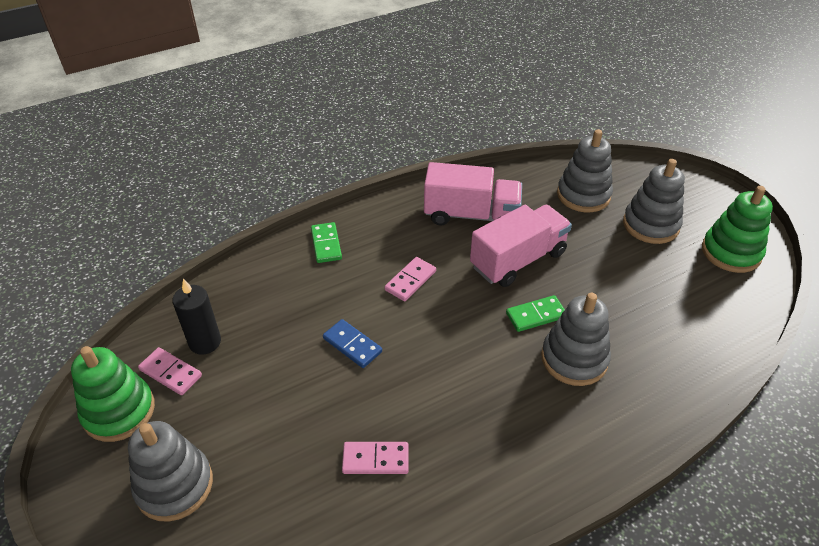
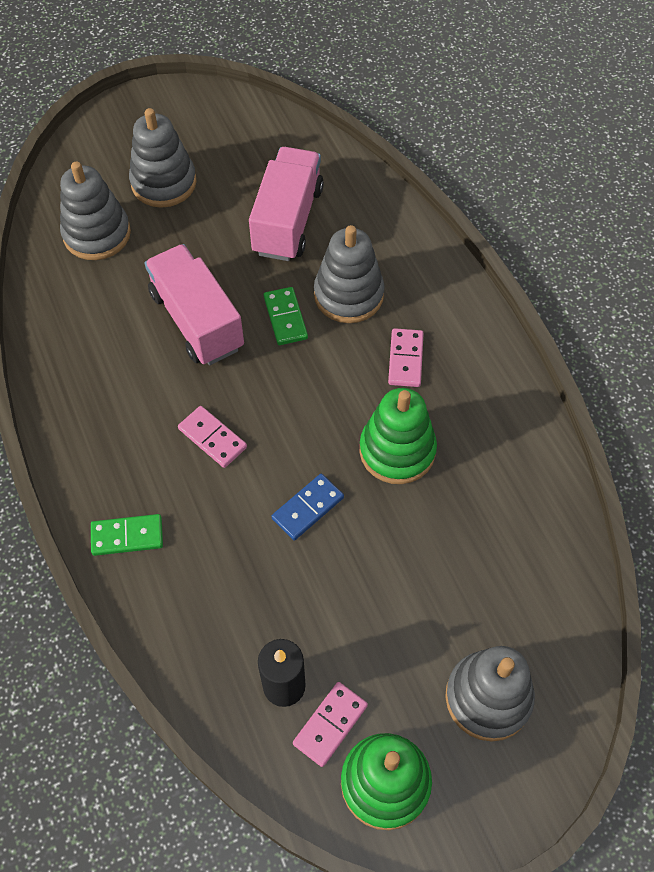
camera: 85 degrees left, 15 degrees up
pink domino [342,442,409,474] -> pink domino moved to [388,328,424,387]
pink truck [424,162,522,225] -> pink truck moved to [249,147,324,261]
green stacking toy [702,186,773,273] -> green stacking toy moved to [359,388,437,484]

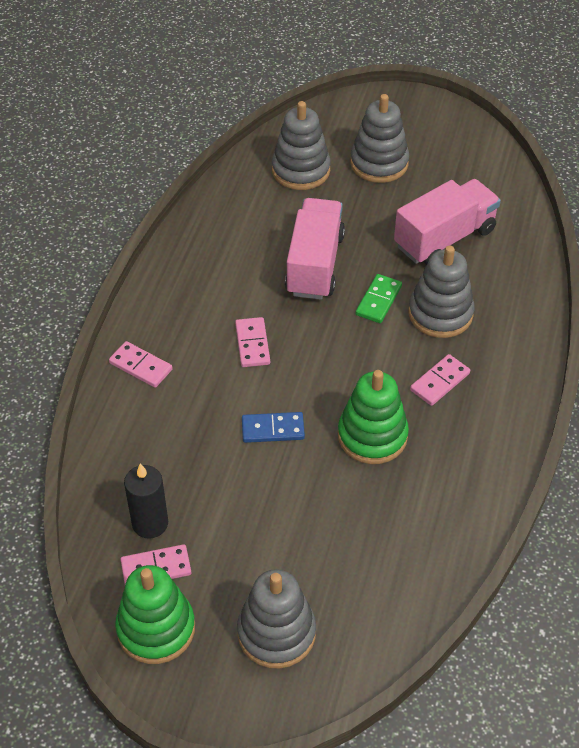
camera: 40 degrees right, 10 degrees down
green domino [91,514,163,556] -> pink domino [109,341,173,388]

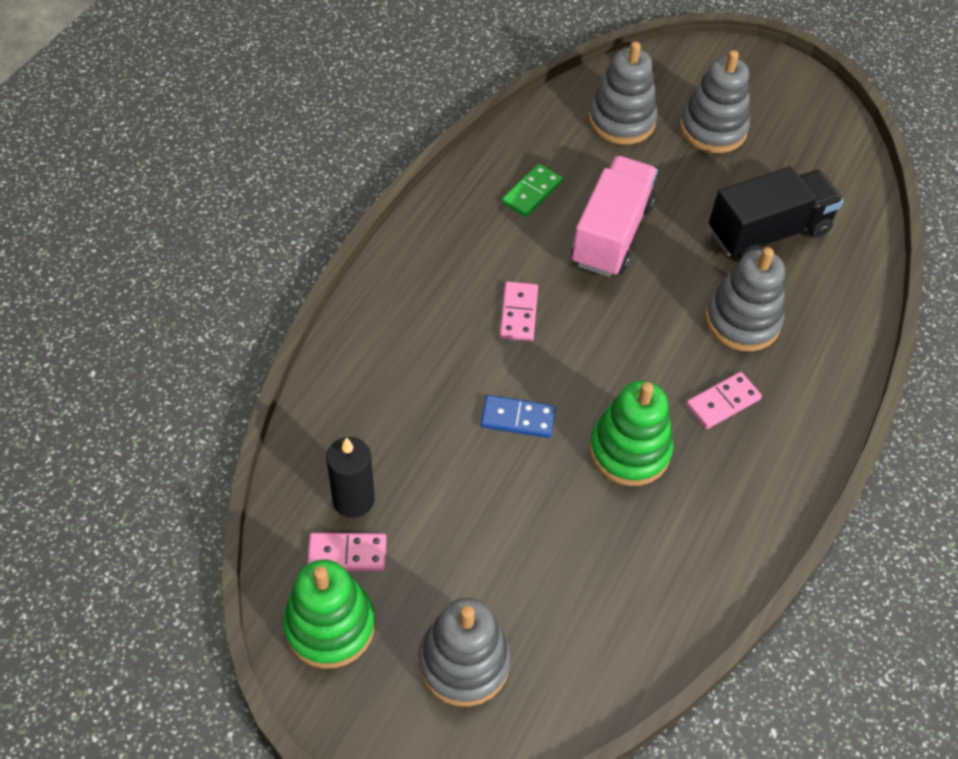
camera: 10 degrees right, 5 degrees up
pink domino [109,341,173,388] -> none
green domino [355,274,402,323] -> green domino moved to [502,164,563,217]
pink truck [394,179,501,265] -> black truck [709,166,844,260]

